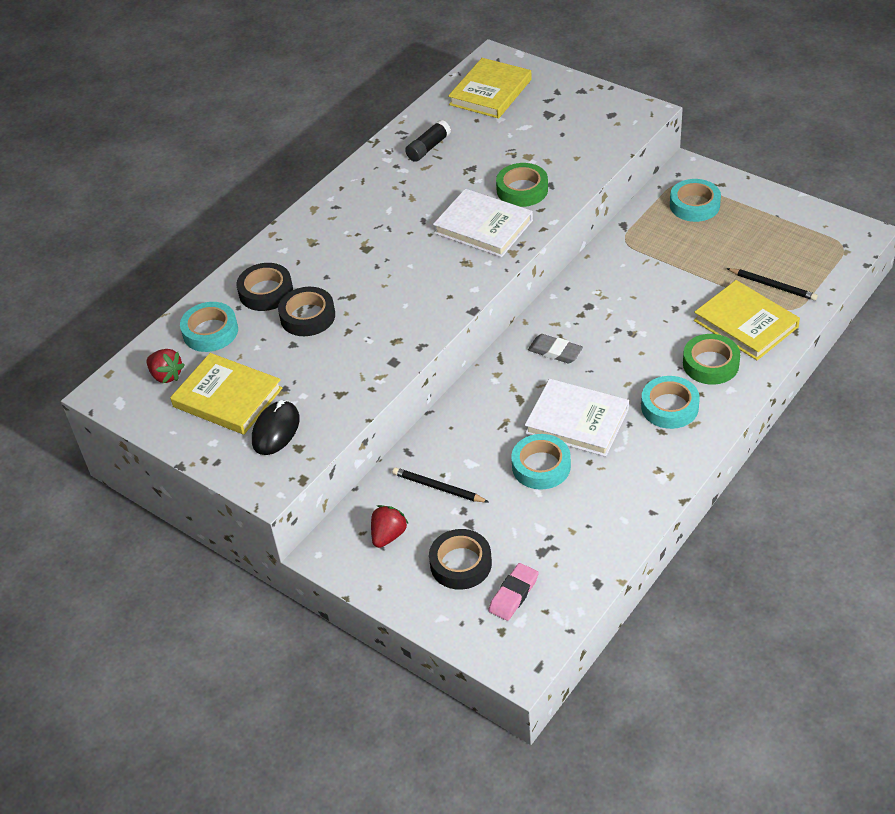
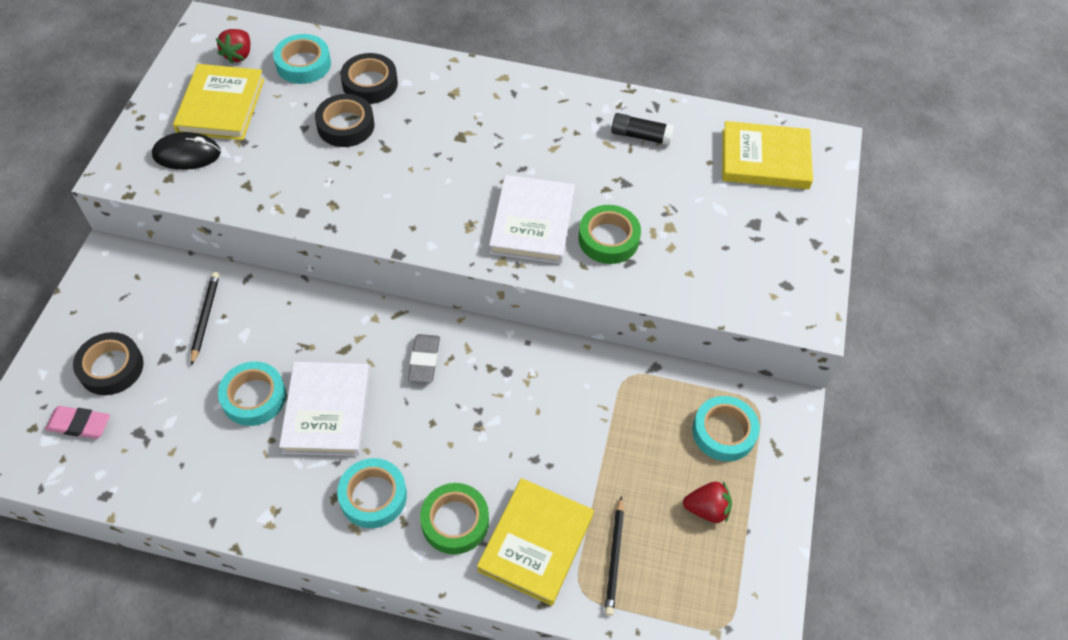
camera: 60 degrees right, 10 degrees up
red strawberry [371,505,409,548] -> red strawberry moved to [683,481,732,523]

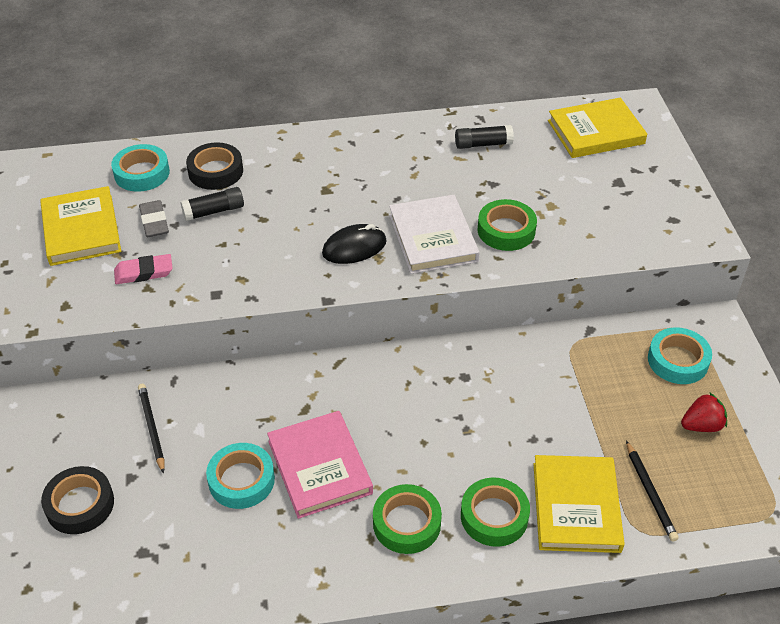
camera: 20 degrees left, 10 degrees down
pink eraser [45,406,110,439] -> pink eraser moved to [114,254,172,284]
black mouse [152,132,221,170] -> black mouse moved to [322,224,387,264]
red strawberry [216,29,250,64] -> none
white book [279,362,370,456] -> pink book [267,411,373,519]
black tape [315,94,374,147] -> black glue stick [181,187,244,221]
turquoise tape [337,458,407,528] -> green tape [373,484,442,554]
grey eraser [408,334,440,383] -> grey eraser moved to [139,200,169,237]

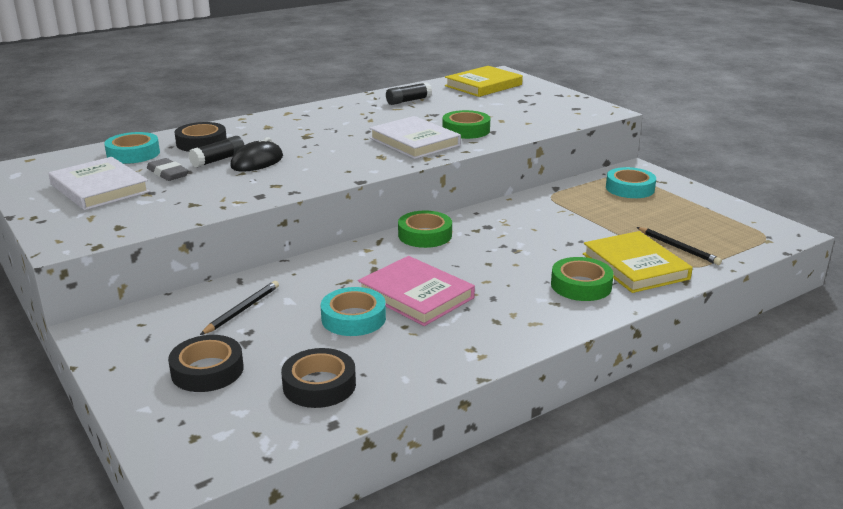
camera: 25 degrees left, 20 degrees down
yellow book [40,186,121,266] -> white book [48,157,150,210]
pink eraser [114,254,172,284] -> none
black pencil [138,384,164,474] -> black pencil turned 75 degrees clockwise [200,281,279,335]
black mouse [322,224,387,264] -> black mouse moved to [230,137,283,172]
green tape [373,484,442,554] -> green tape moved to [398,210,452,248]
red strawberry [681,392,727,432] -> none
none -> black tape [281,348,356,408]

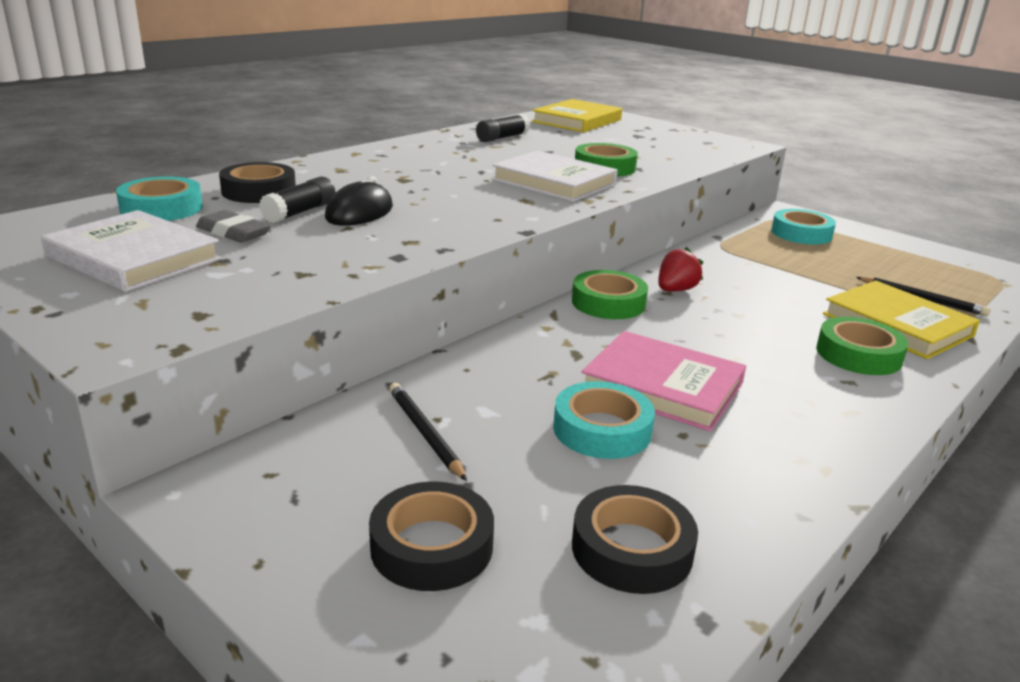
camera: 15 degrees left, 0 degrees up
black pencil [200,281,279,335] -> black pencil turned 45 degrees counterclockwise [389,383,467,481]
none -> red strawberry [658,247,703,292]

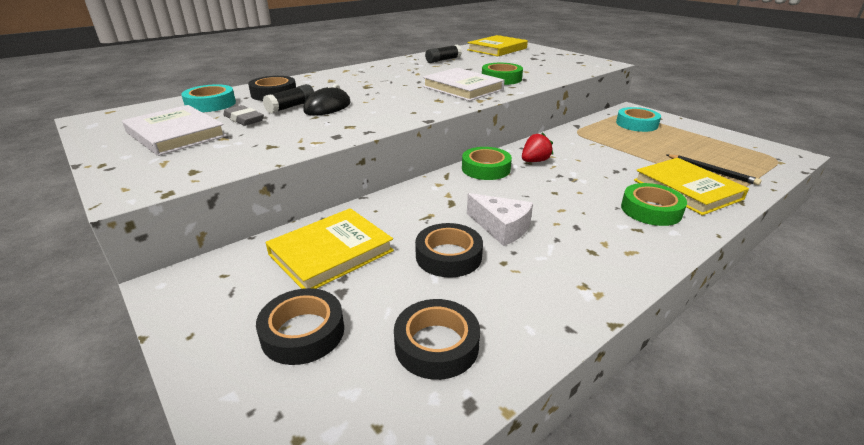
camera: 10 degrees right, 5 degrees up
black pencil [389,383,467,481] -> yellow book [265,208,394,289]
turquoise tape [553,381,655,459] -> black tape [415,223,483,278]
pink book [581,331,746,432] -> white cheese [467,193,533,246]

